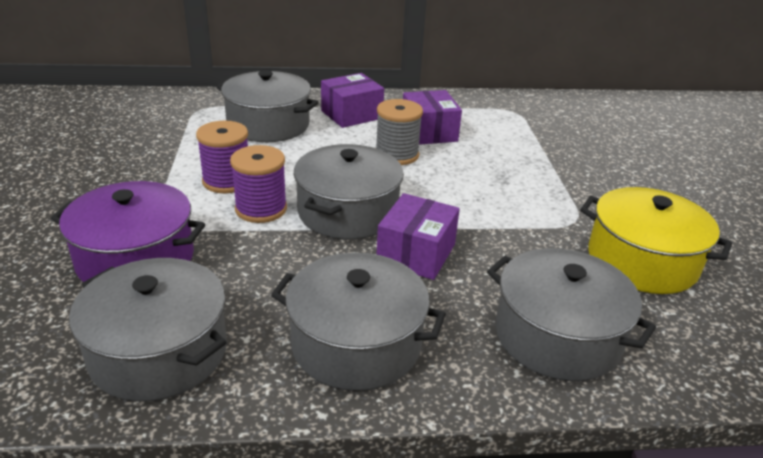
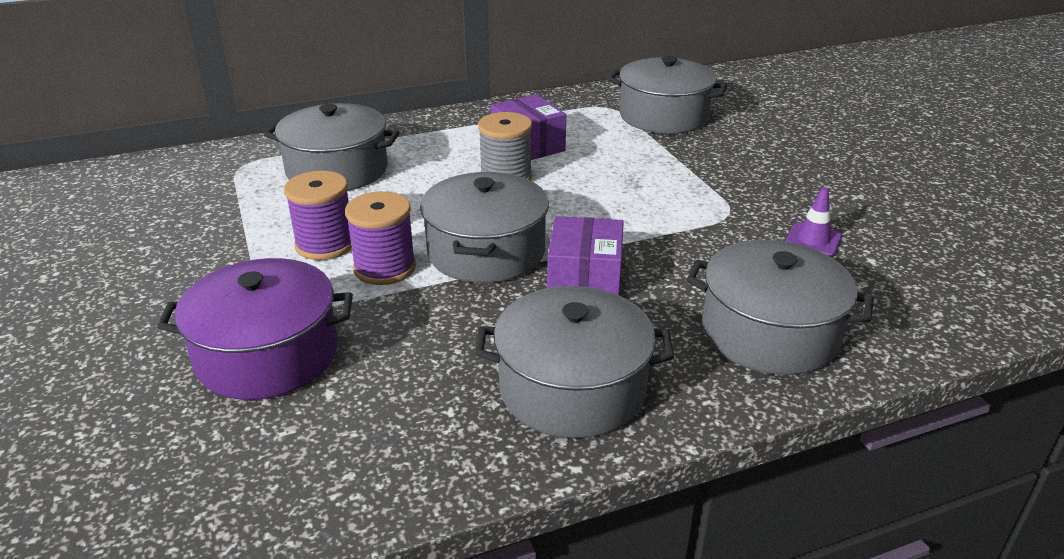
camera: 15 degrees left, 0 degrees up
grey pot [69,258,227,402] -> grey pot moved to [608,56,728,134]
purple box [321,73,384,128] -> none
yellow pot [580,187,732,294] -> purple traffic cone [785,187,842,257]

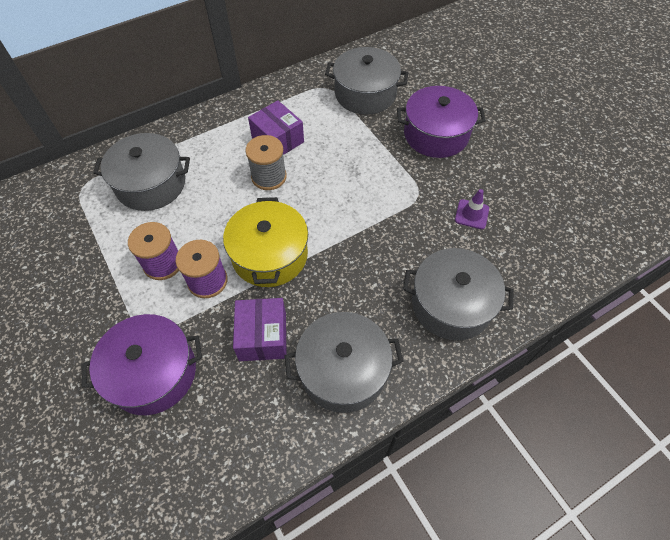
camera: 10 degrees left, 25 degrees up
grey pot [420,172,549,283] -> yellow pot [223,197,308,287]
purple box [547,216,624,295] -> purple box moved to [233,298,287,361]
none -> purple pot [397,86,486,158]

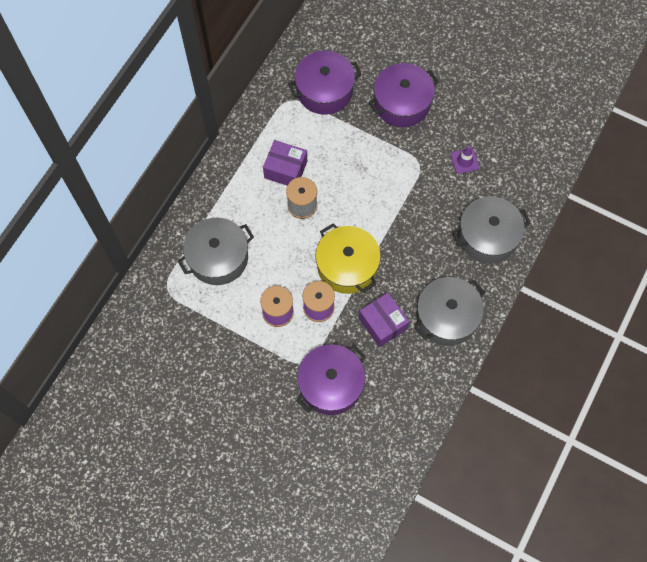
camera: 30 degrees left, 10 degrees up
grey pot [325,47,408,115] -> purple pot [288,50,362,115]

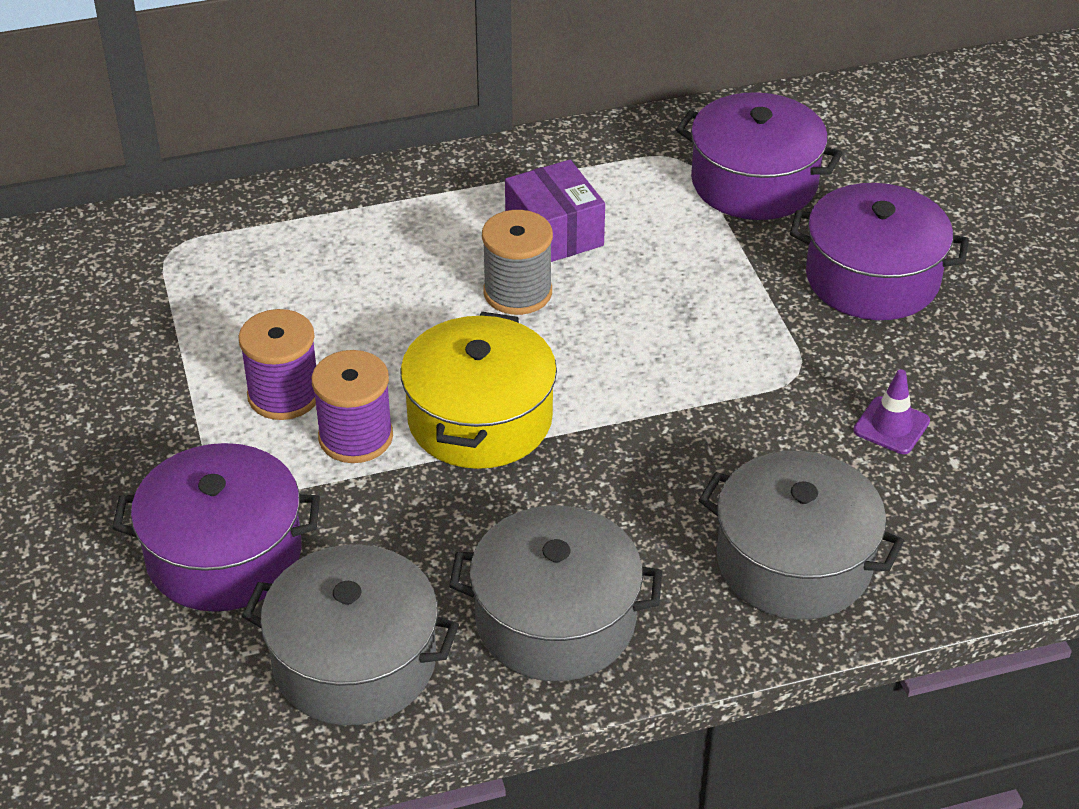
camera: 45 degrees right, 25 degrees down
grey pot [178,218,254,285] -> grey pot moved to [242,544,459,725]
purple box [359,293,409,347] -> none

